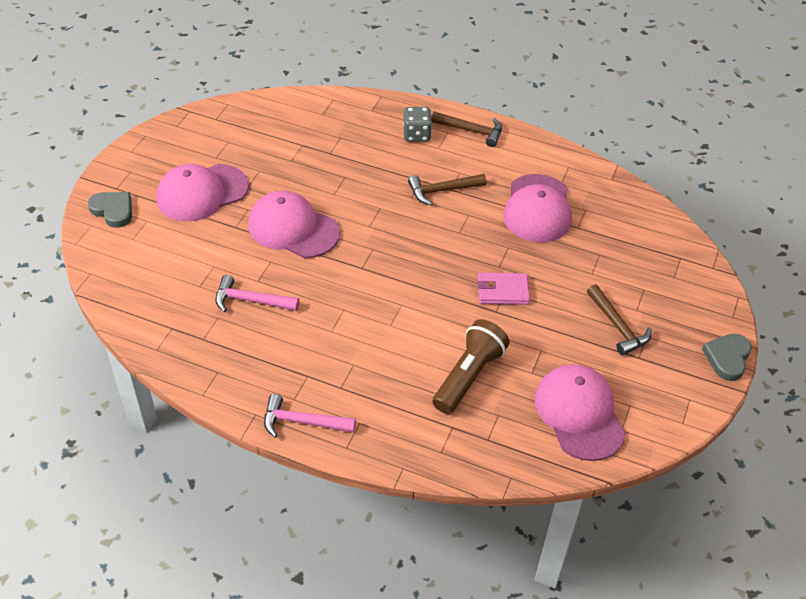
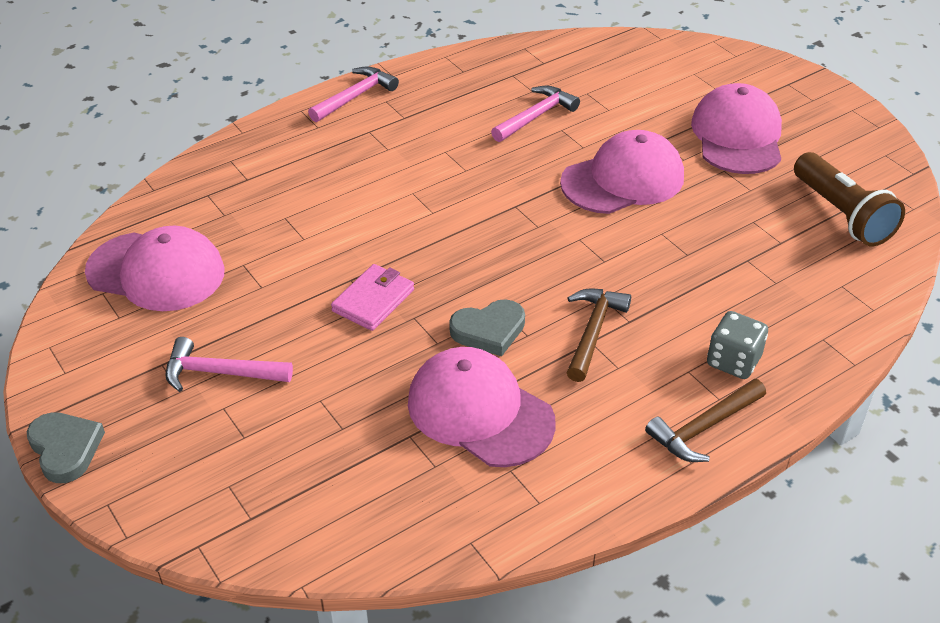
camera: 125 degrees right, 5 degrees down
grey heart [88,192,132,228] -> grey heart moved to [449,299,525,356]
brown flashlight [433,319,510,414] -> brown flashlight moved to [794,152,905,246]
brown hammer [587,285,652,355] -> pink hammer [165,337,293,392]

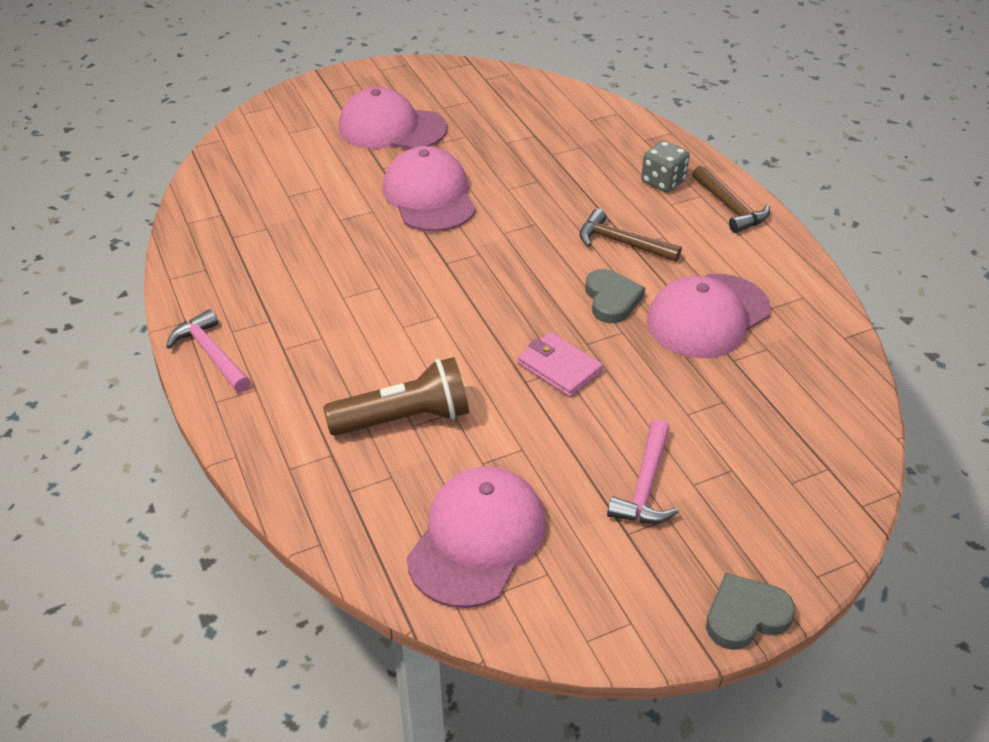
camera: 80 degrees left, 0 degrees up
pink hammer [491,86,580,142] -> none
brown flashlight [794,152,905,246] -> brown flashlight moved to [323,357,469,436]

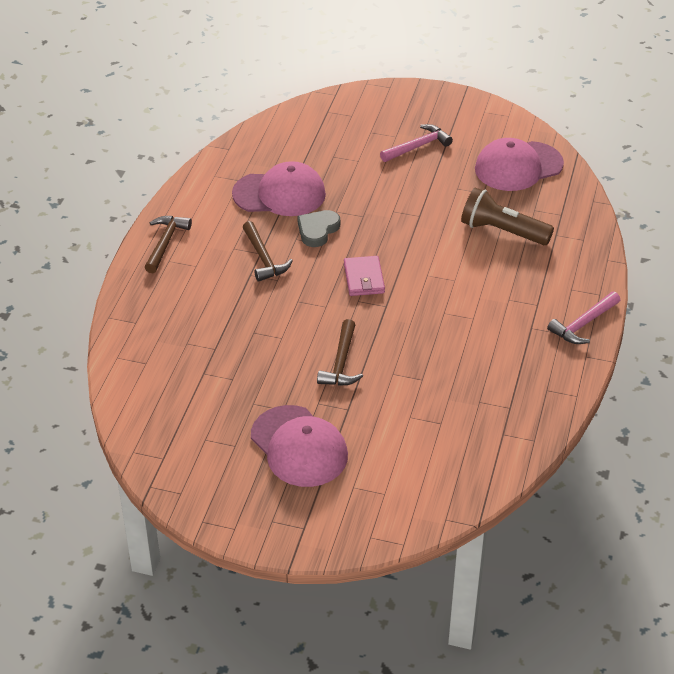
camera: 140 degrees left, 0 degrees up
pink hammer [166,309,251,393] -> pink hammer turned 45 degrees clockwise [547,292,620,344]
pink cap [383,146,476,232] -> brown hammer [317,319,363,386]
pink wallet [518,332,603,397] -> pink wallet moved to [344,256,385,296]
grey dice [641,141,690,192] -> none
grey heart [706,573,795,650] -> none

